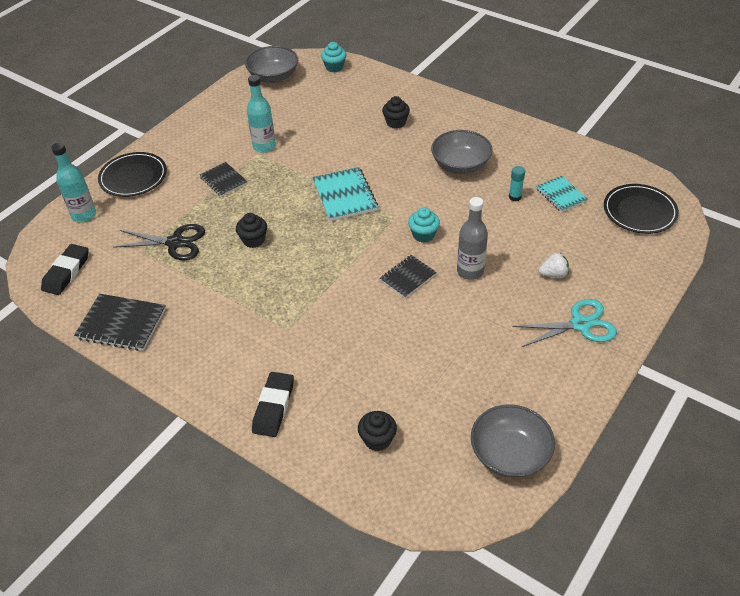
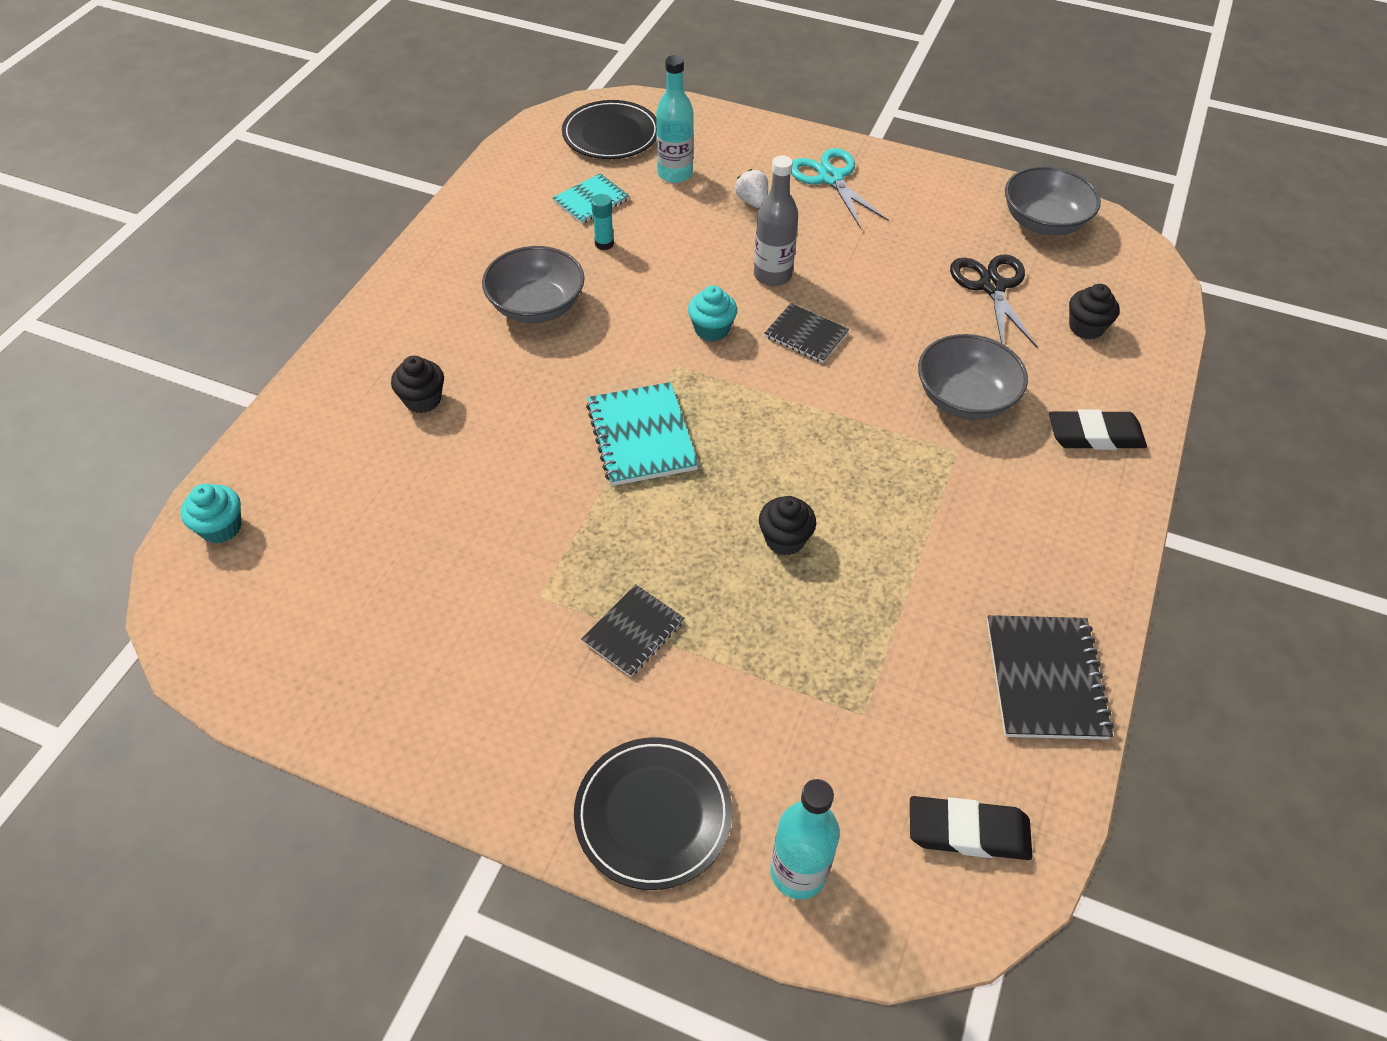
camera: 105 degrees left, 5 degrees up
black scissors [113,224,205,260] -> black scissors moved to [950,255,1038,348]
grey bowl [245,46,298,83] -> grey bowl moved to [918,334,1028,420]
turquoise bottle [247,75,276,153] -> turquoise bottle moved to [656,55,694,183]
turquoise notebook [312,167,378,221] -> turquoise notebook turned 75 degrees counterclockwise [586,382,699,486]

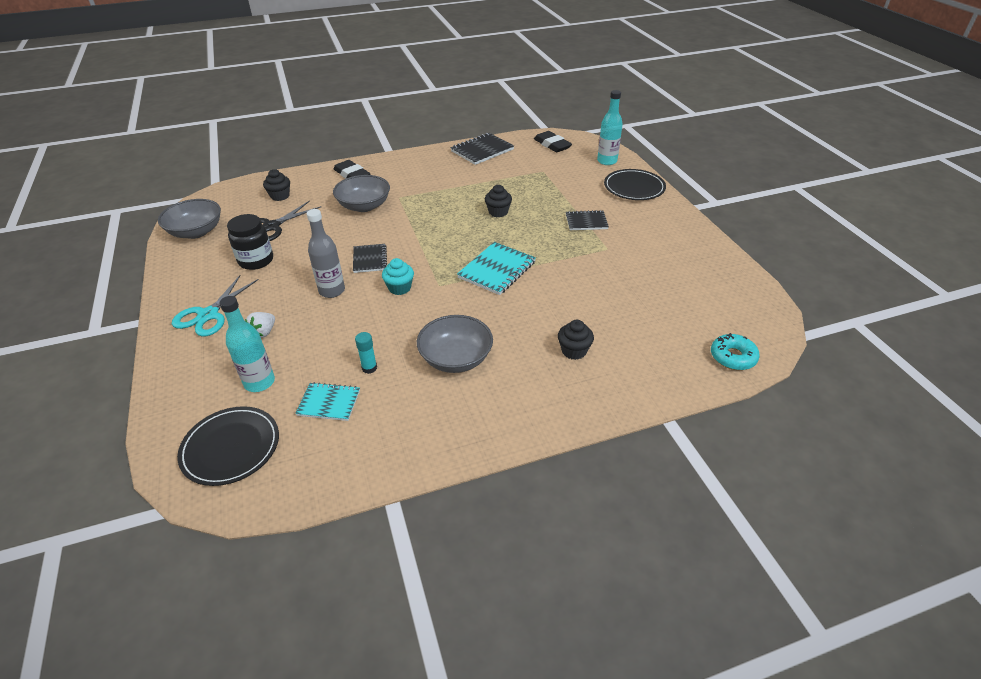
camera: 130 degrees left, 10 degrees down
turquoise cupcake [181,484,241,544] -> turquoise donut [711,333,760,370]
none -> black jar [227,214,273,270]

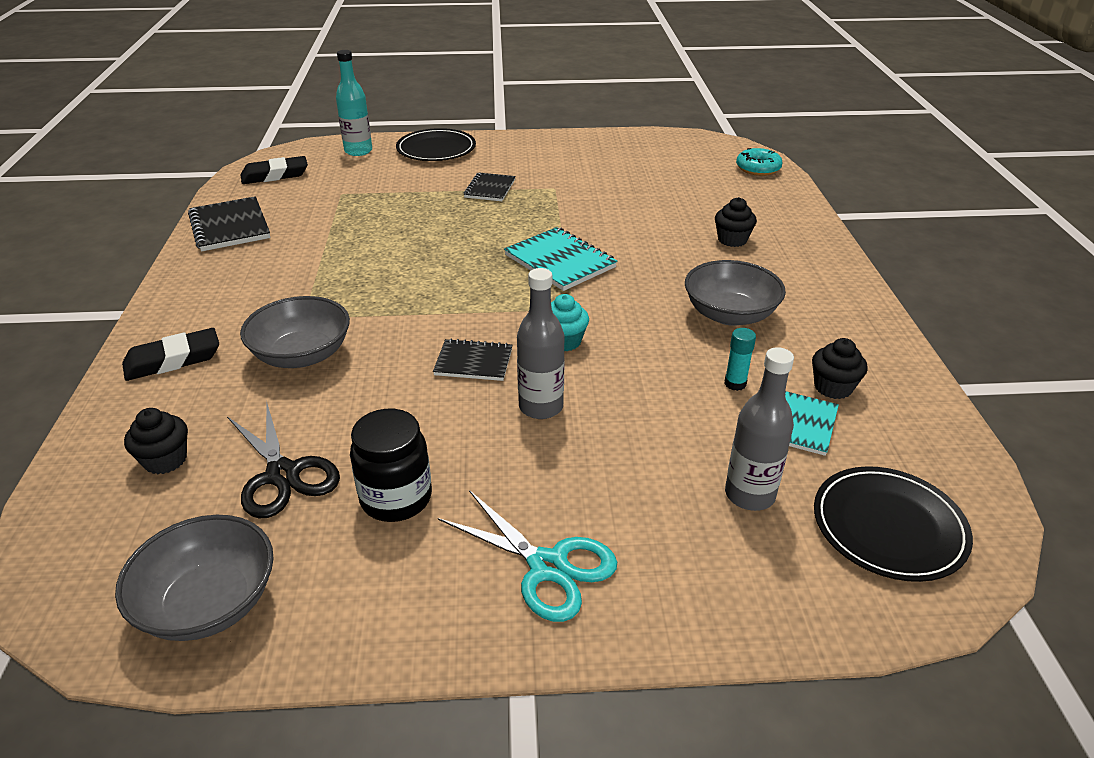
camera: 75 degrees left, 5 degrees down
turquoise bottle [219,296,275,392] -> grey bottle [725,347,794,511]
white strawberry [245,312,275,338] -> none
black cupcake [485,185,512,217] -> black cupcake moved to [812,338,868,399]

